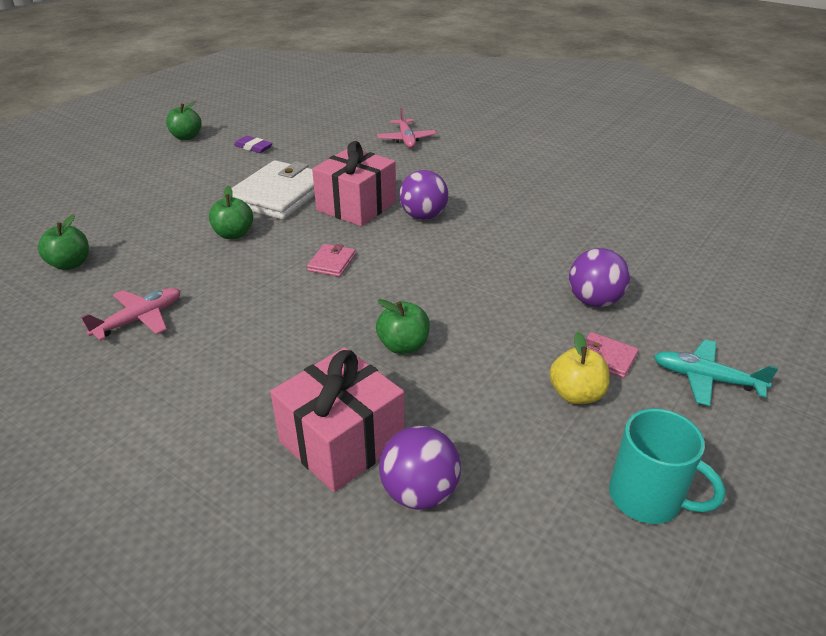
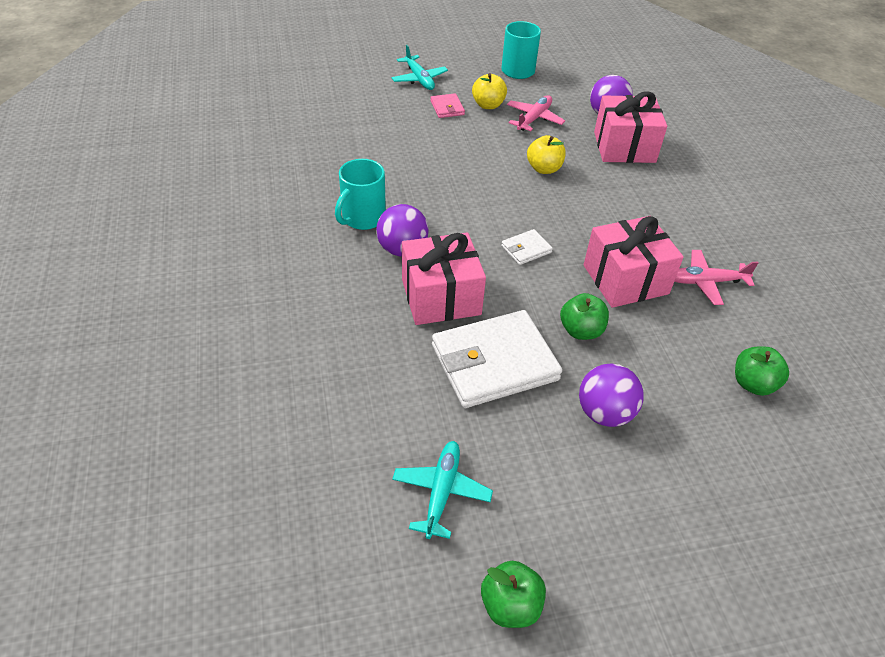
camera: 140 degrees left, 10 degrees up
purple eraser [234,136,273,153] -> turquoise plane [392,441,493,539]
pink wallet [307,244,356,277] -> white wallet [501,229,553,265]
green apple [376,299,430,354] -> yellow apple [527,135,566,174]
pink plane [377,107,436,148] -> pink plane moved to [507,95,565,131]
purple ball [569,248,630,307] -> purple ball moved to [579,364,644,427]
none -> turquoise mug [335,159,386,230]
none -> pink gift [584,216,684,308]

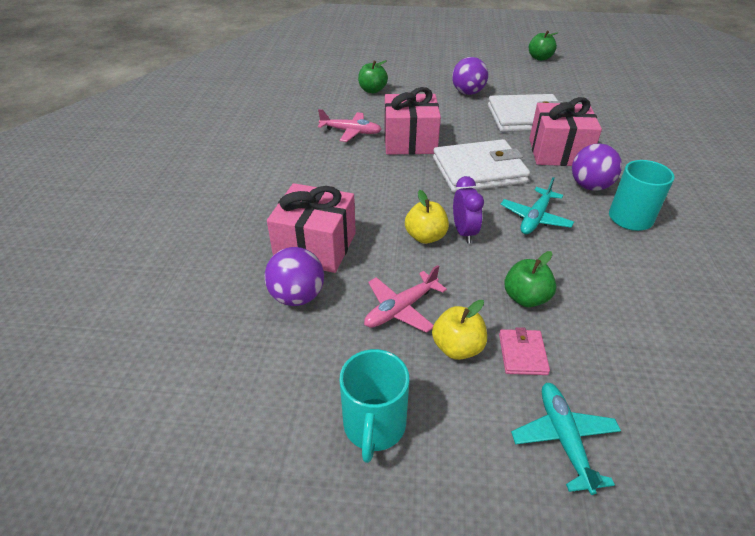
camera: 160 degrees left, 5 degrees down
turquoise plane [392,441,493,539] -> turquoise plane moved to [500,177,574,234]
white wallet [501,229,553,265] -> white wallet [433,139,530,193], size x2.26
green apple [560,293,609,340] -> green apple moved to [504,251,556,307]
none -> purple clock [453,176,484,243]

